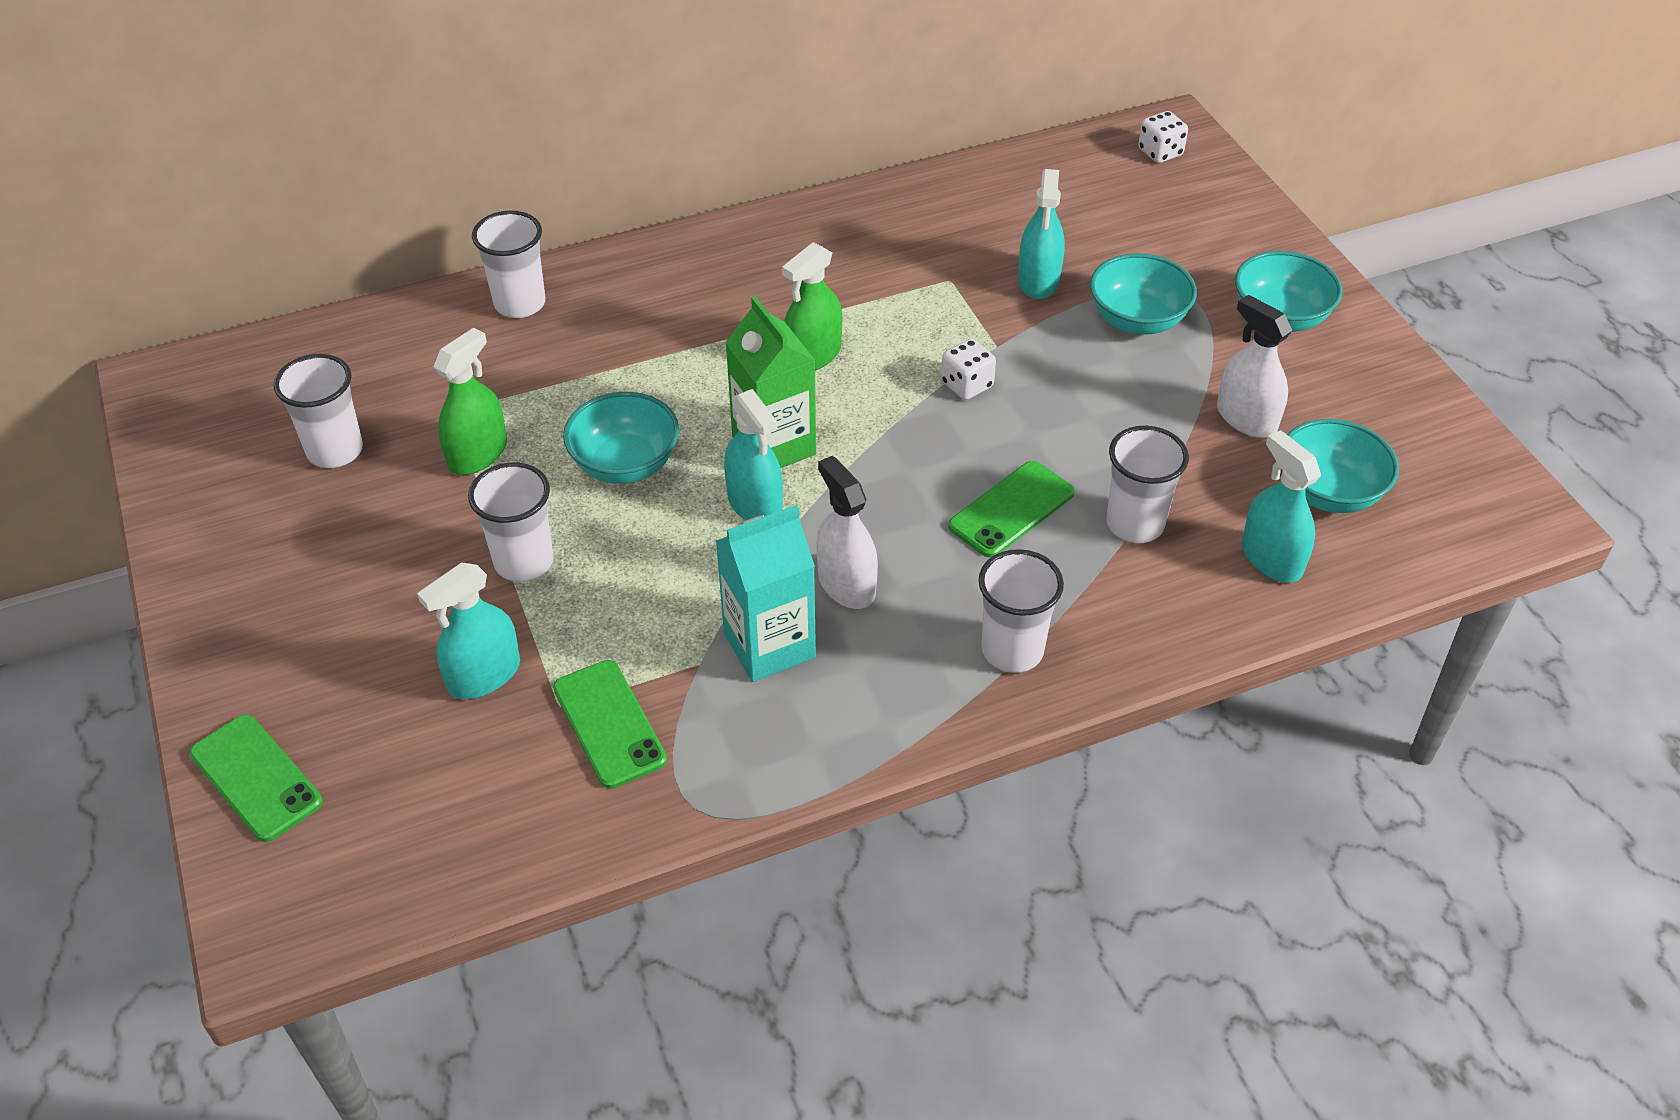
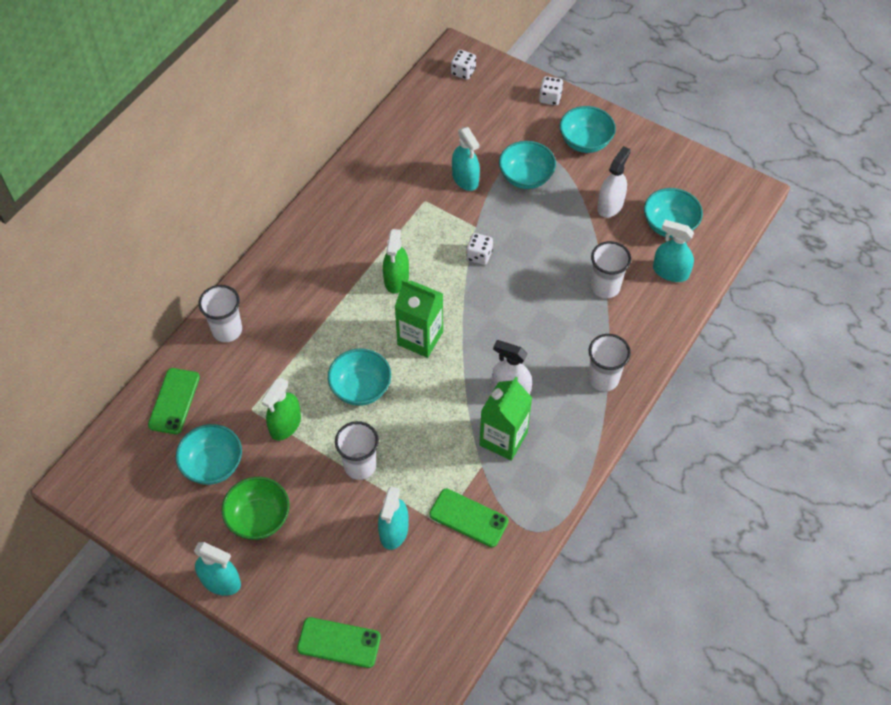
camera: 35 degrees left, 10 degrees up
white cup [274,354,363,468] -> turquoise bowl [176,424,242,485]
green spray bottle [434,327,507,475] -> green spray bottle turned 150 degrees counterclockwise [261,378,301,441]
turquoise carton [716,505,816,682] -> green carton [479,377,532,461]
turquoise spray bottle [724,389,783,520] -> turquoise spray bottle moved to [194,542,241,596]
green phone [948,461,1075,558] -> green phone moved to [148,368,200,434]
white spray bottle [1217,295,1292,438] -> white spray bottle turned 105 degrees clockwise [597,146,631,218]
none -> green bowl [221,477,290,540]
none -> white dice [539,76,563,105]

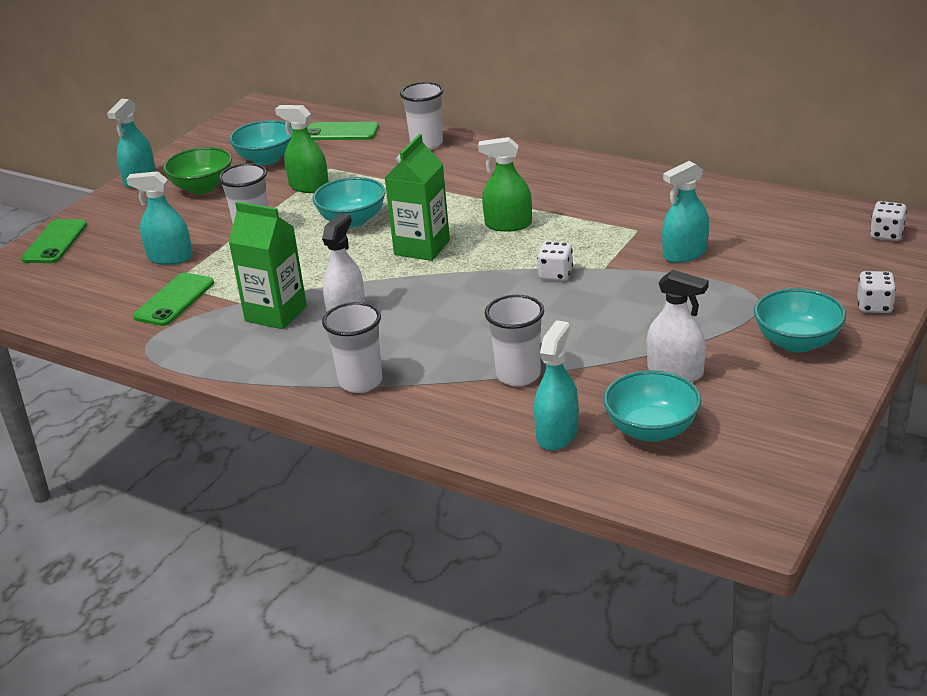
camera: 90 degrees right, 25 degrees down
turquoise bowl [499,141,556,189] -> none

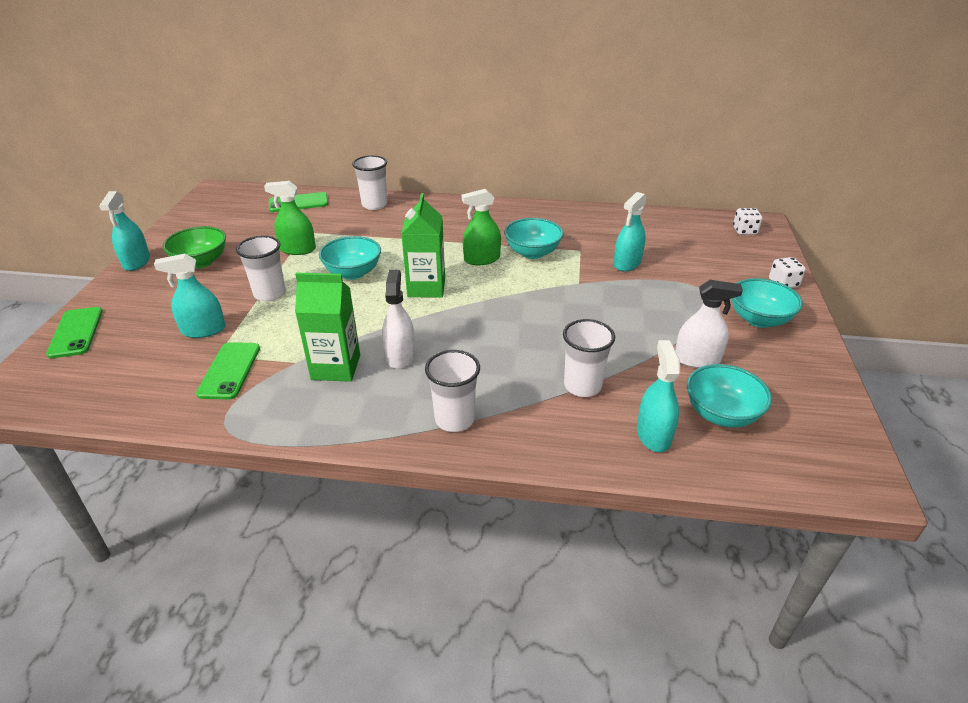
camera: 25 degrees left, 5 degrees up
turquoise bowl [229,120,293,165] -> turquoise bowl moved to [504,218,563,259]
white dice [537,241,573,281] -> none

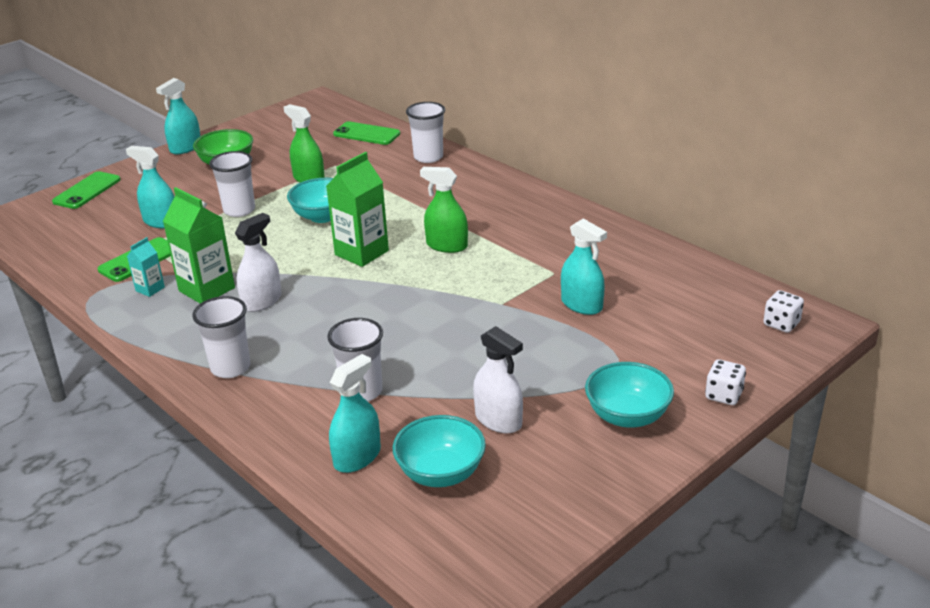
camera: 40 degrees right, 5 degrees down
turquoise bowl [504,218,563,259] -> none
turquoise spray bottle [613,192,647,272] -> turquoise spray bottle turned 120 degrees counterclockwise [561,218,607,315]
none -> turquoise carton [127,237,165,297]

